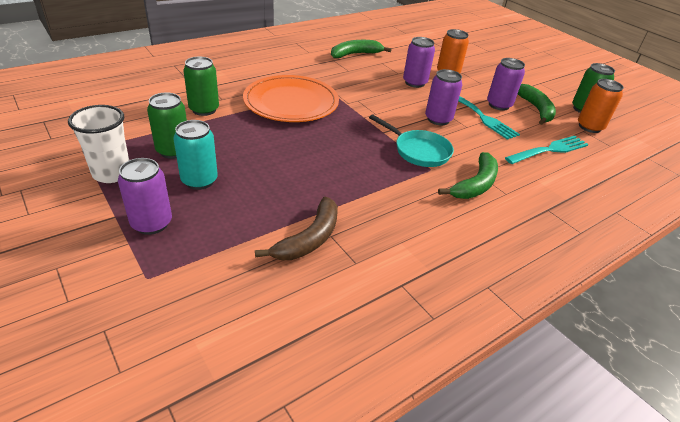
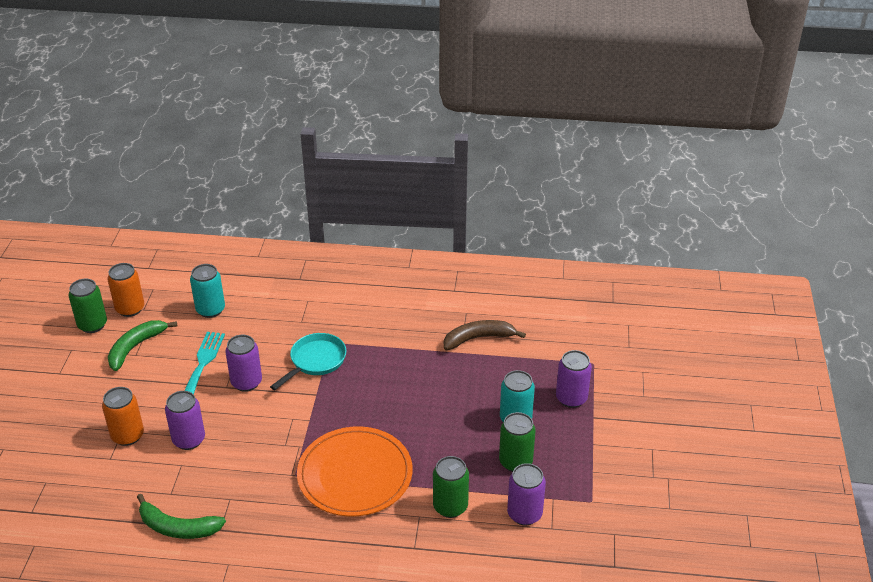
camera: 135 degrees left, 0 degrees up
white cup [68,105,129,183] -> none
turquoise pan [369,114,454,167] -> turquoise pan turned 45 degrees clockwise [270,333,346,390]
green banana [438,152,498,199] -> none
purple can [487,58,525,111] -> purple can moved to [507,463,546,526]
turquoise fork [505,136,589,164] -> turquoise can [190,264,225,318]

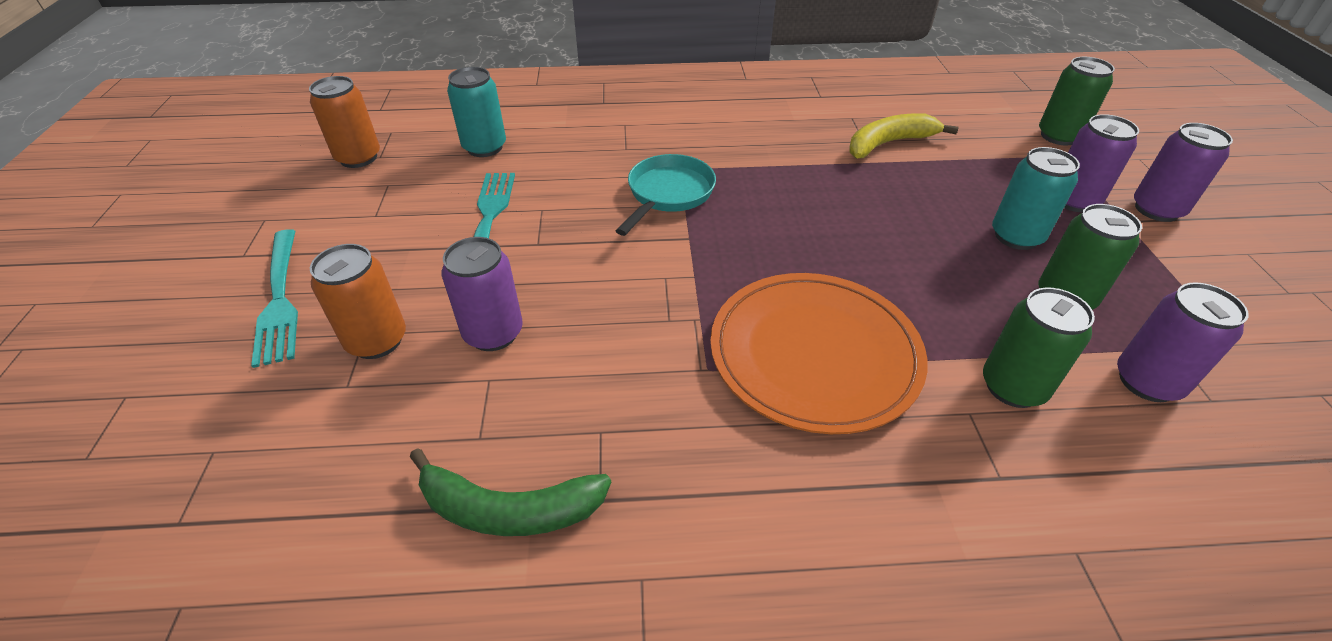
camera: 10 degrees left, 5 degrees up
green can [68,279,107,333] -> green can moved to [1039,57,1115,146]
green banana [108,320,177,371] -> none
purple can [225,335,262,392] -> purple can moved to [1134,123,1233,222]
brown banana [444,320,526,350] -> yellow banana [849,113,958,158]
none -> turquoise fork [251,229,298,368]

